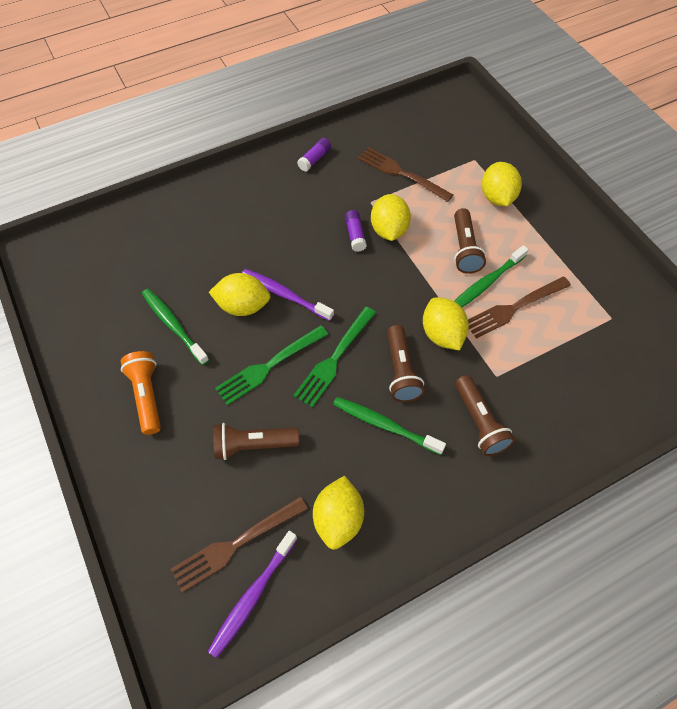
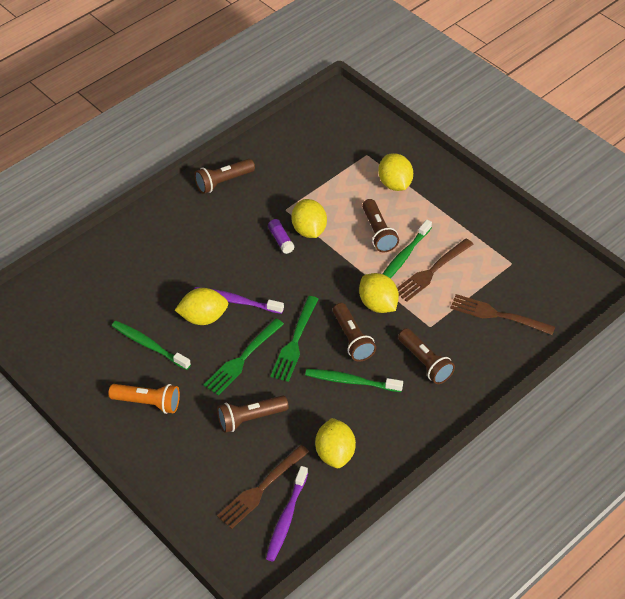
camera: 15 degrees left, 10 degrees down
orange flashlight [121,351,161,435] -> orange flashlight turned 135 degrees clockwise [108,384,180,414]
purple glue stick [297,138,331,172] -> brown flashlight [194,159,255,194]
brown fork [358,147,453,202] -> brown fork moved to [450,294,555,335]

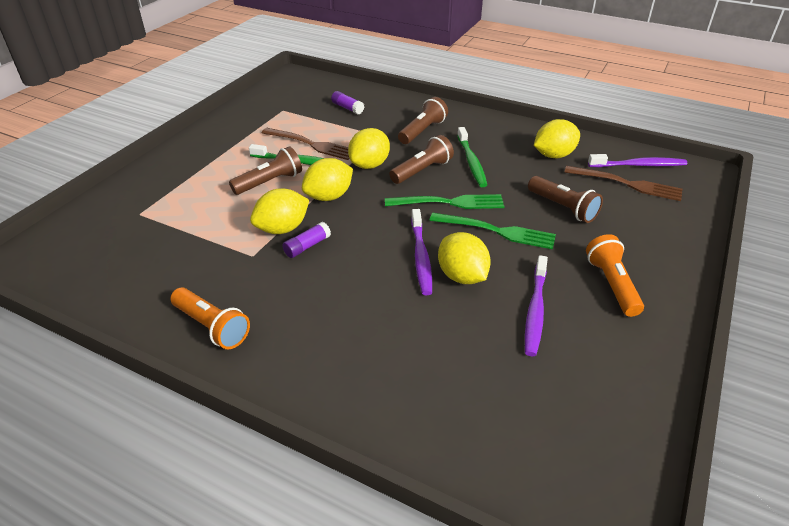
camera: 110 degrees left, 10 degrees down
green toothbrush [112,321,191,370] -> purple toothbrush [525,255,548,356]
brown flashlight [194,159,255,194] -> orange flashlight [170,287,250,349]
yellow lemon [378,153,413,191] -> yellow lemon moved to [302,158,353,201]
brown fork [450,294,555,335] -> purple glue stick [331,91,364,114]

